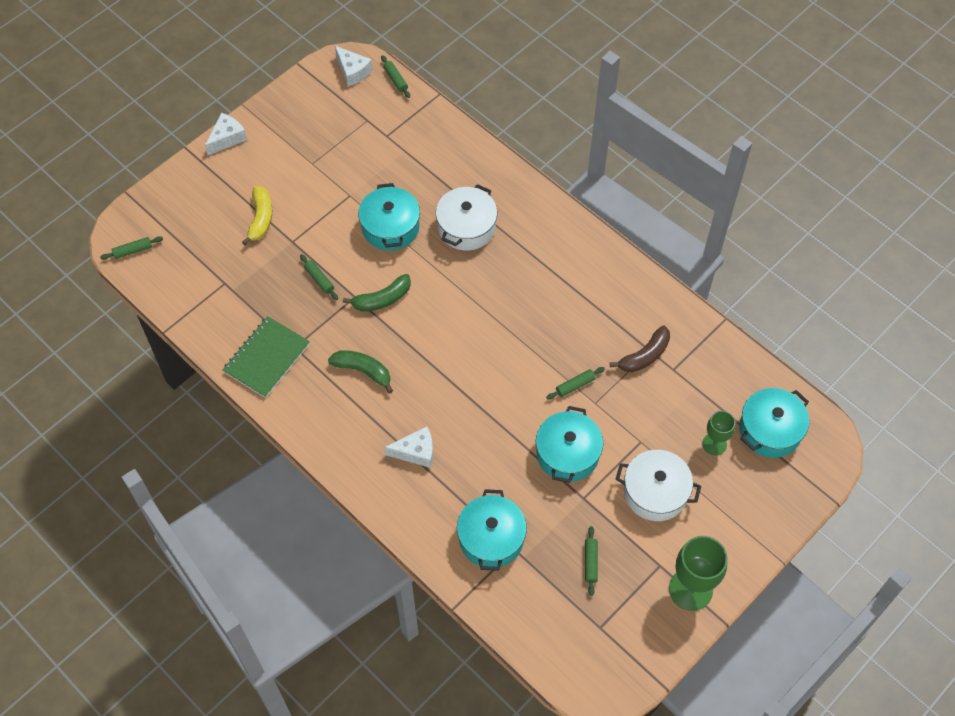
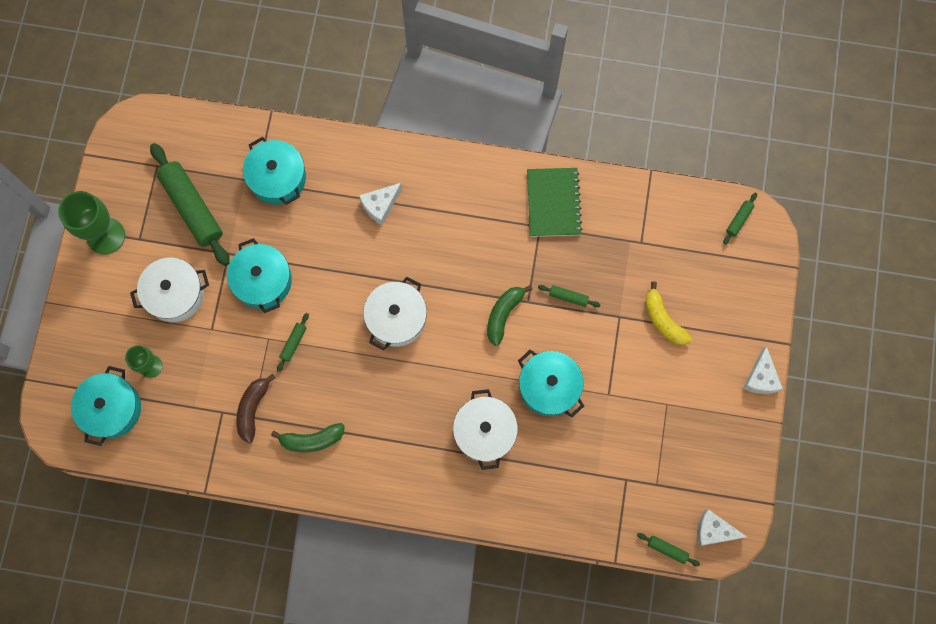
camera: 145 degrees right, 15 degrees up
green banana [328,350,393,394] -> green banana moved to [271,423,345,452]
green rolling pin [585,526,598,596] -> green rolling pin [150,143,230,266], size x2.34
none -> white pot [363,277,427,351]

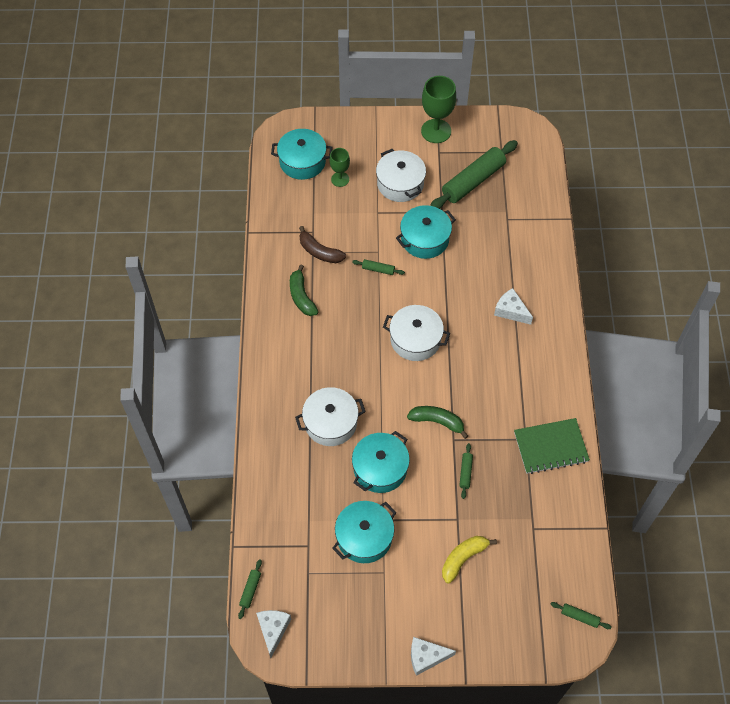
camera: 80 degrees right, 15 degrees down
brown banana [236,373,276,443] -> brown banana turned 150 degrees counterclockwise [299,226,346,263]
turquoise pot [243,137,306,205] -> turquoise pot moved to [332,501,397,563]

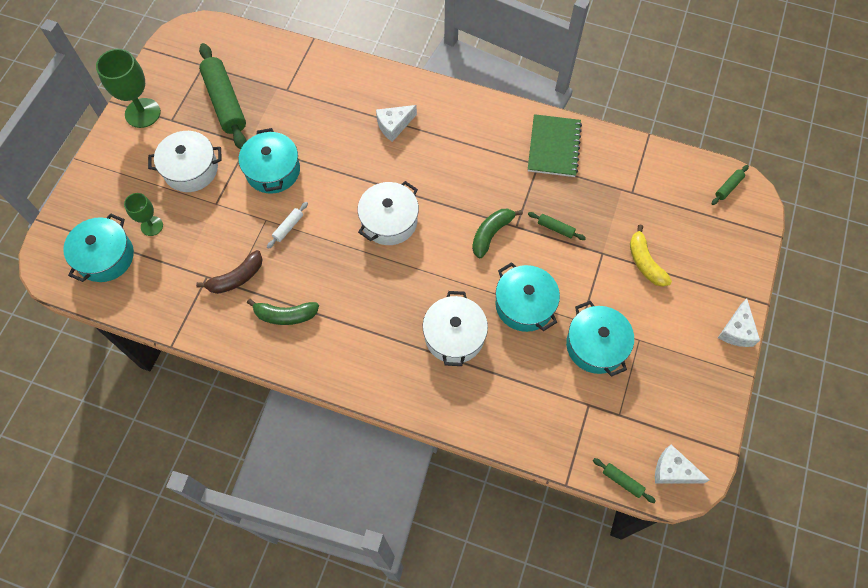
camera: 70 degrees left, 5 degrees up
green rolling pin [352,259,405,275] -> white rolling pin [267,202,308,249]

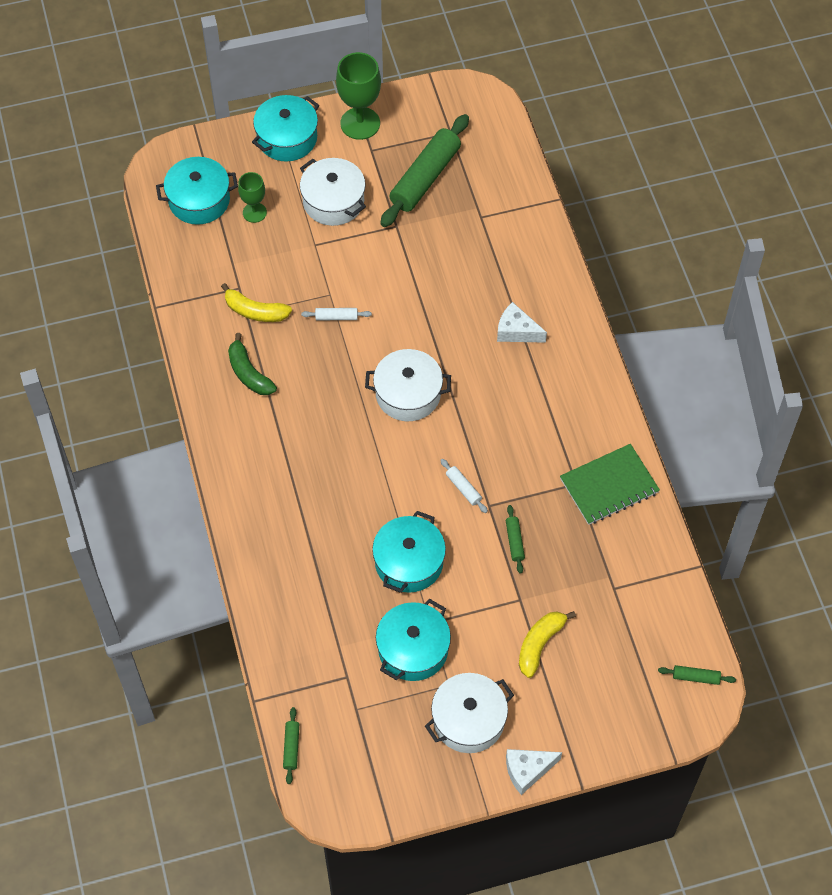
camera: 55 degrees right, 5 degrees down
brown banana [196,250,263,294] -> yellow banana [221,283,292,322]
turquoise pot [239,128,300,194] -> turquoise pot moved to [252,95,319,161]
white pot [423,291,488,366] -> white pot moved to [425,673,514,753]
green banana [472,209,523,258] -> white rolling pin [440,459,488,513]
white cheese [655,445,710,483] -> none

